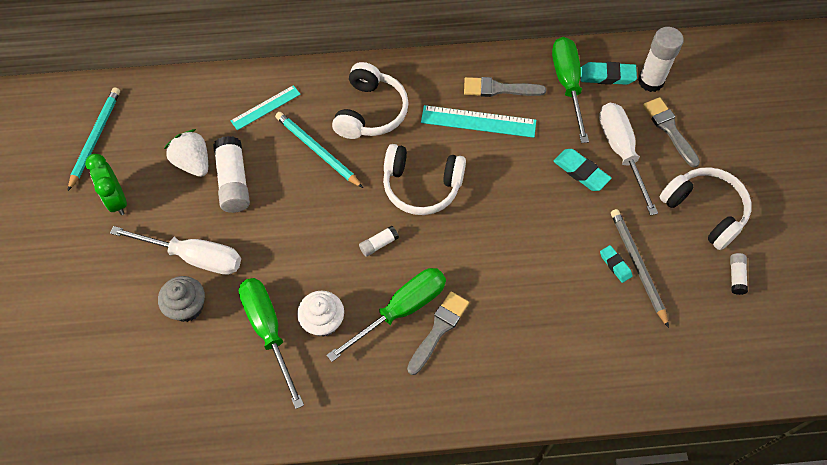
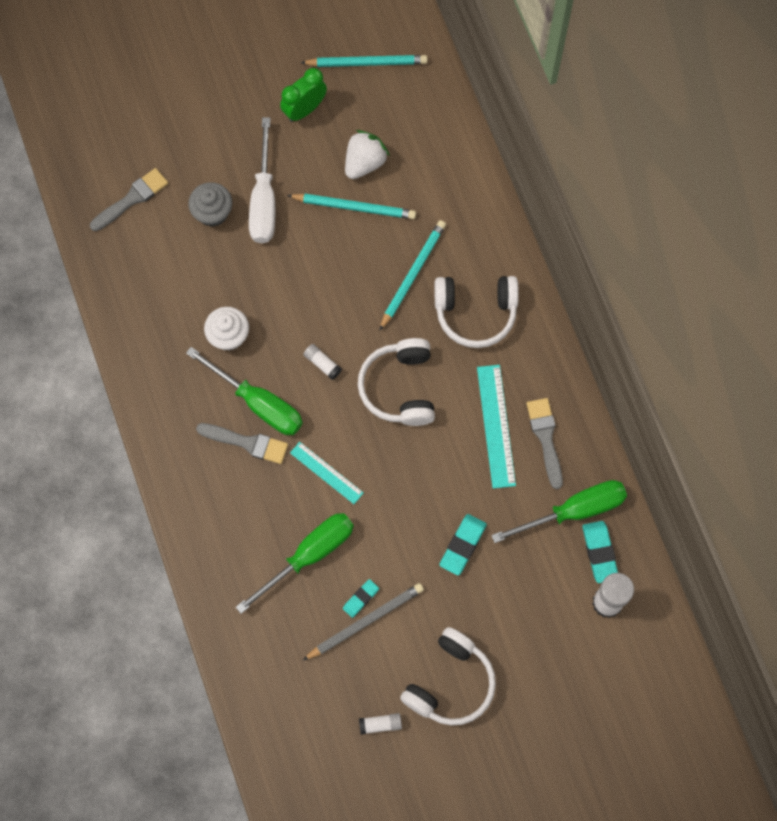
camera: 75 degrees right, 10 degrees up
white glue stick [213,136,250,213] -> turquoise pencil [287,194,416,219]
turquoise ruler [231,85,301,130] -> turquoise ruler moved to [290,442,364,504]
green screwdriver [239,278,304,409] -> green screwdriver moved to [236,513,354,614]
white screwdriver [599,103,658,216] -> none
grey brush [643,97,700,168] -> grey brush moved to [90,168,168,231]

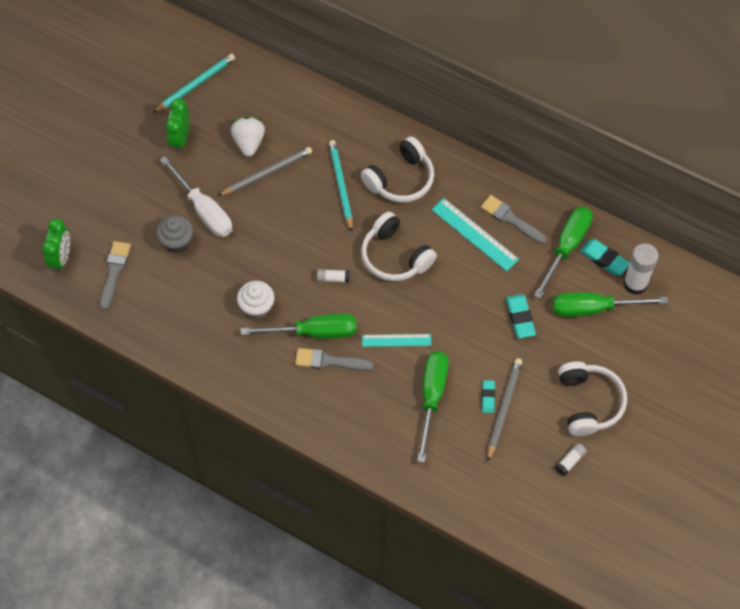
camera: 40 degrees left, 10 degrees down
grey brush [196,423,288,464] -> grey brush turned 150 degrees counterclockwise [295,348,374,371]
turquoise pencil [287,194,416,219] -> grey pencil [218,147,312,196]
none -> green clock [42,218,70,272]
none -> green screwdriver [553,292,668,317]

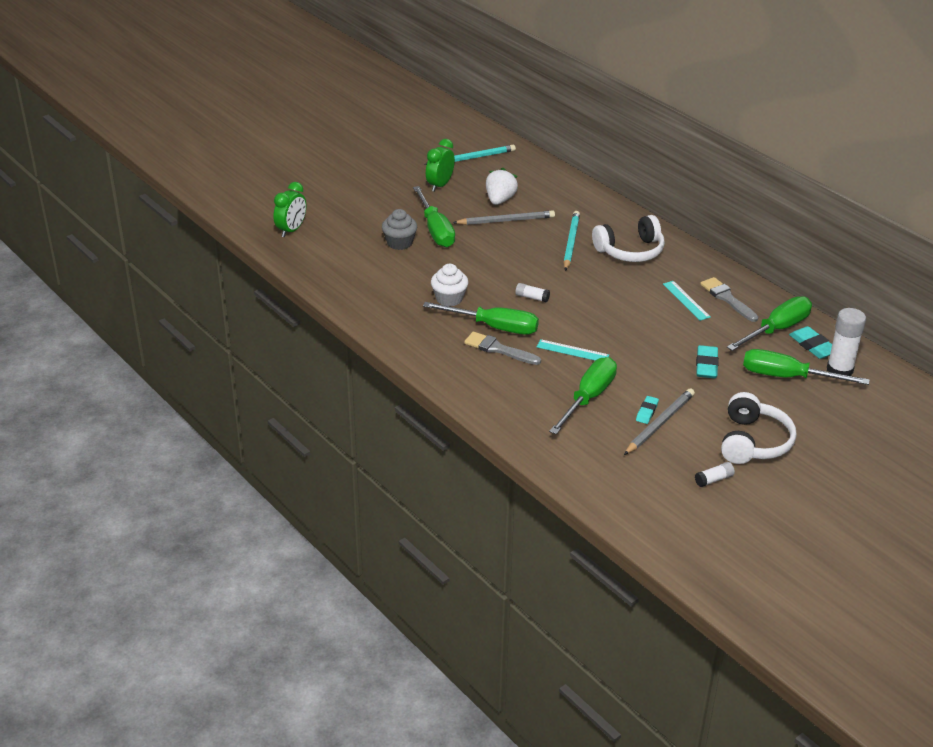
camera: 20 degrees right, 25 degrees down
grey brush [100,241,131,310] -> none
white screwdriver [160,156,232,237] -> green screwdriver [413,186,455,247]
white headphones [361,212,437,281] -> none
turquoise ruler [431,198,519,271] -> turquoise ruler [663,281,711,321], size x0.65

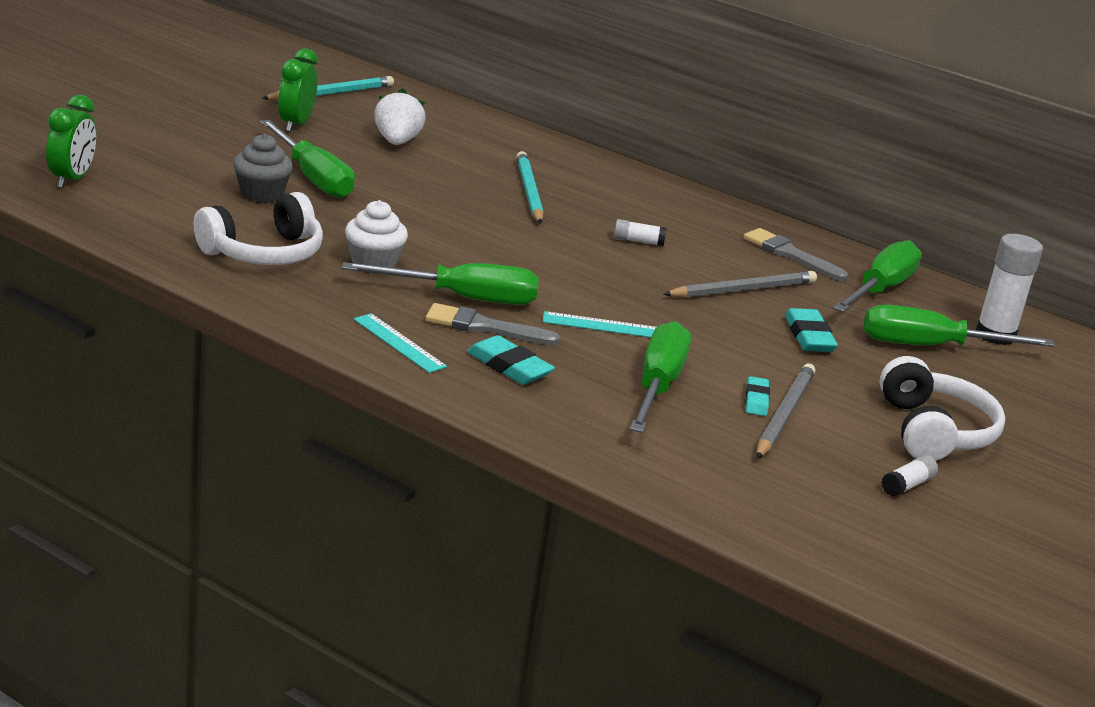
camera: 20 degrees left, 10 degrees down
grey pencil [453,210,555,225] -> grey pencil moved to [663,271,817,298]
white glue stick [515,283,550,303] -> white glue stick moved to [614,219,667,246]
white headphones [592,215,665,262] -> white headphones moved to [194,192,323,265]
turquoise ruler [663,281,711,321] -> turquoise ruler moved to [354,313,447,373]
turquoise eraser [789,326,832,359] -> turquoise eraser moved to [467,335,555,385]

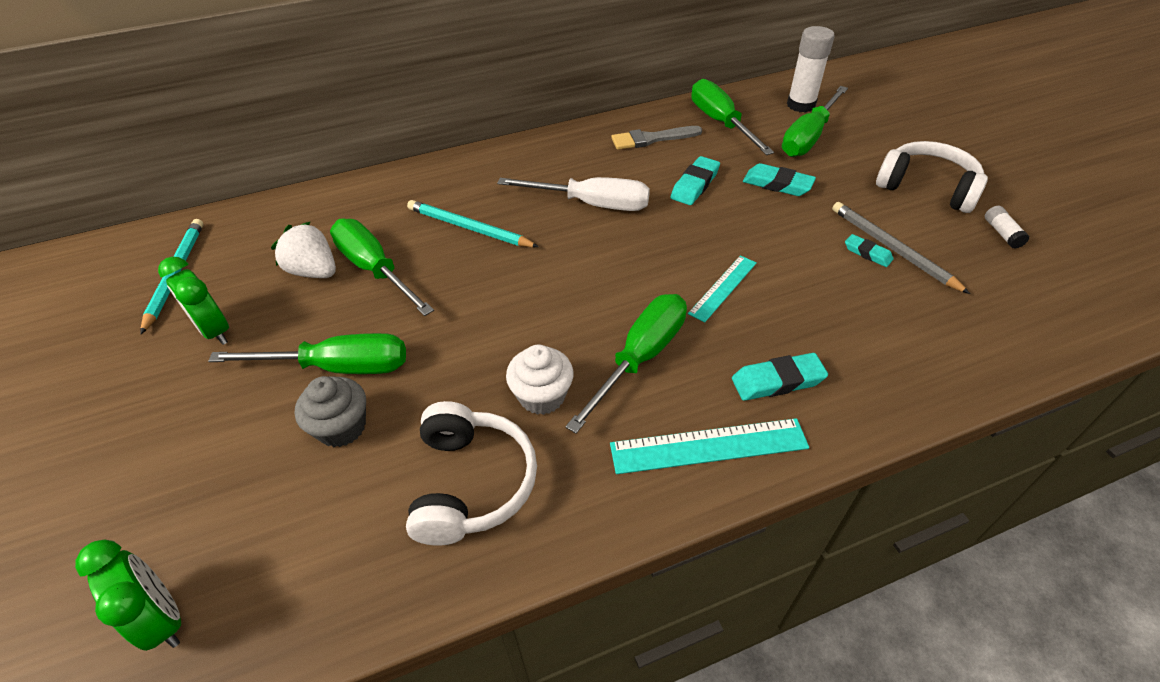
camera: 50 degrees left, 20 degrees up
turquoise ruler [354,313,447,373] -> turquoise ruler [610,418,809,474], size x1.53
grey brush [425,303,560,345] -> none
white glue stick [614,219,667,246] -> white screwdriver [497,177,650,211]
green screwdriver [630,321,691,433] -> green screwdriver moved to [330,219,434,316]
grey pencil [663,271,817,298] -> turquoise eraser [670,156,720,205]

